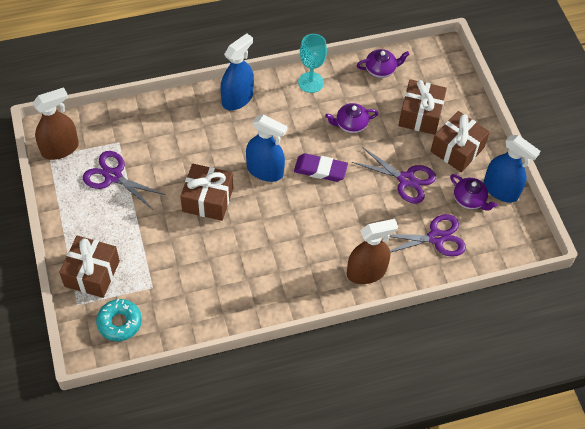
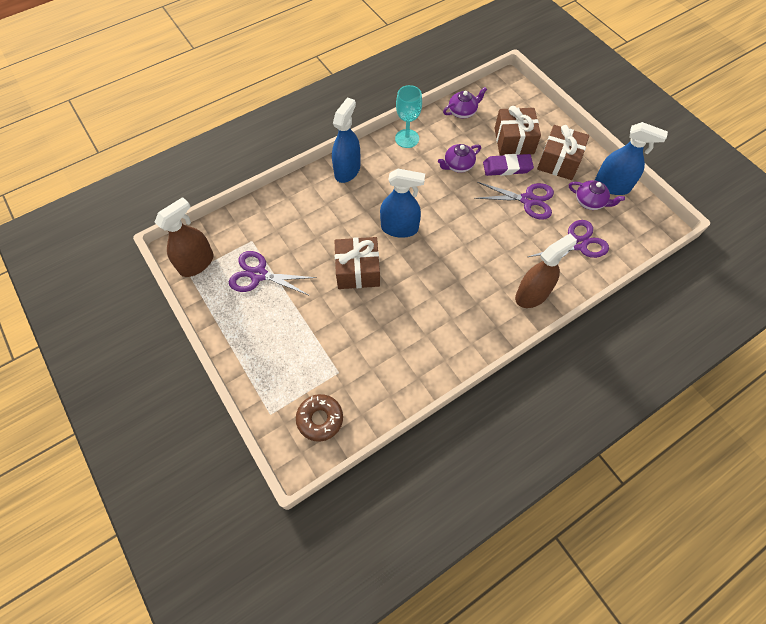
camera: 15 degrees left, 5 degrees up
brown gift [59,236,120,298] -> none
turquoise donut [96,299,142,341] -> brown donut [296,394,343,442]
purple eraser [294,153,348,182] -> purple eraser moved to [483,154,534,176]

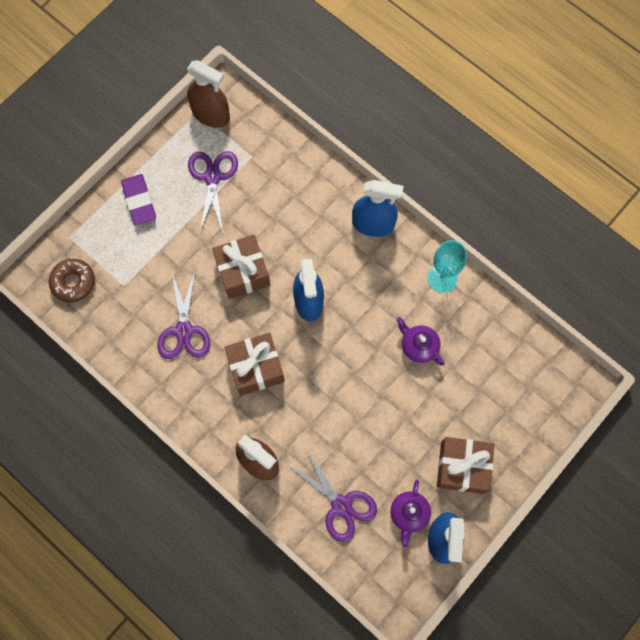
camera: 75 degrees right, 10 degrees up
purple teapot [443,87,487,118] -> none
purple scissors [474,182,554,220] -> purple scissors moved to [158,271,210,359]
purple eraser [483,154,534,176] -> purple eraser moved to [121,174,156,225]
brown gift [495,106,541,156] -> brown gift moved to [224,333,285,396]

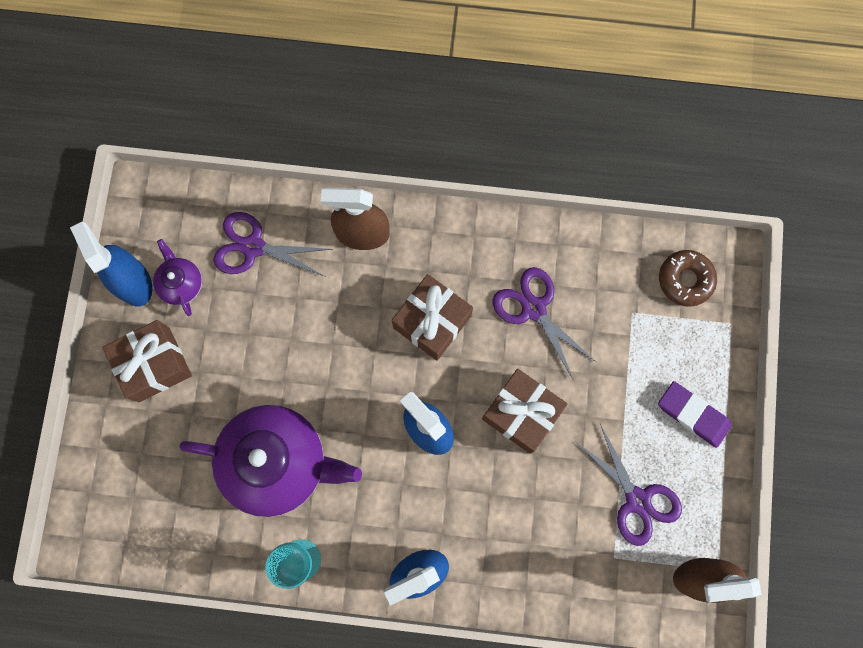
camera: 145 degrees right, 5 degrees up
purple teapot [396,317,445,366] -> purple teapot [180,405,362,517], size x2.18

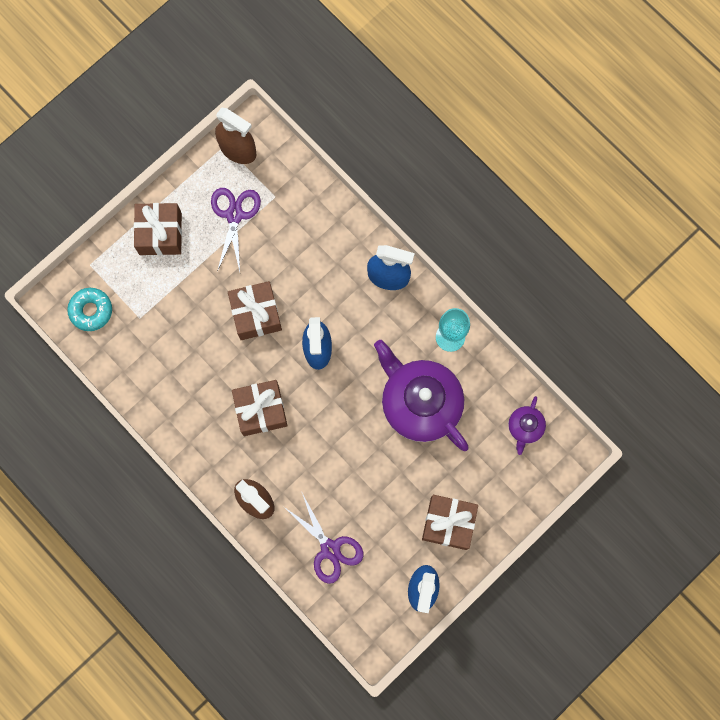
camera: 140 degrees left, 0 degrees up
purple teapot [153,239,202,316] -> purple teapot moved to [508,396,546,455]
purple scissors [493,267,596,379] -> none
purple eraser [658,381,732,448] -> brown gift [134,203,182,255]
brown donut [659,250,717,307] -> turquoise donut [67,288,112,331]

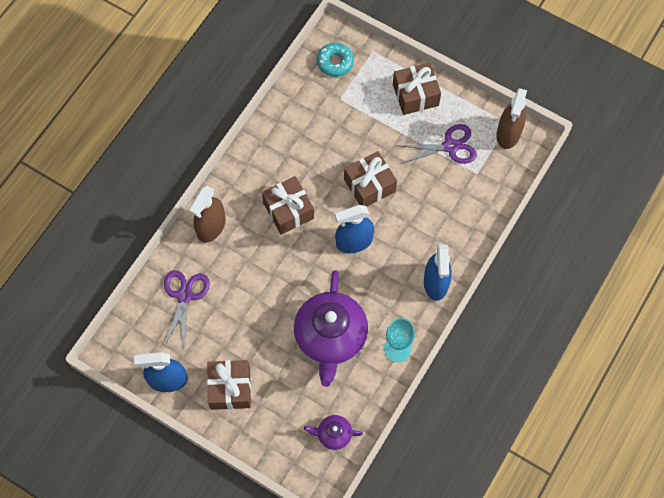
camera: 75 degrees right, 10 degrees down
purple scissors [284,491,363,584] -> purple scissors turned 150 degrees clockwise [164,270,210,347]
purple teapot [374,340,469,451] -> purple teapot turned 150 degrees clockwise [294,270,368,387]

